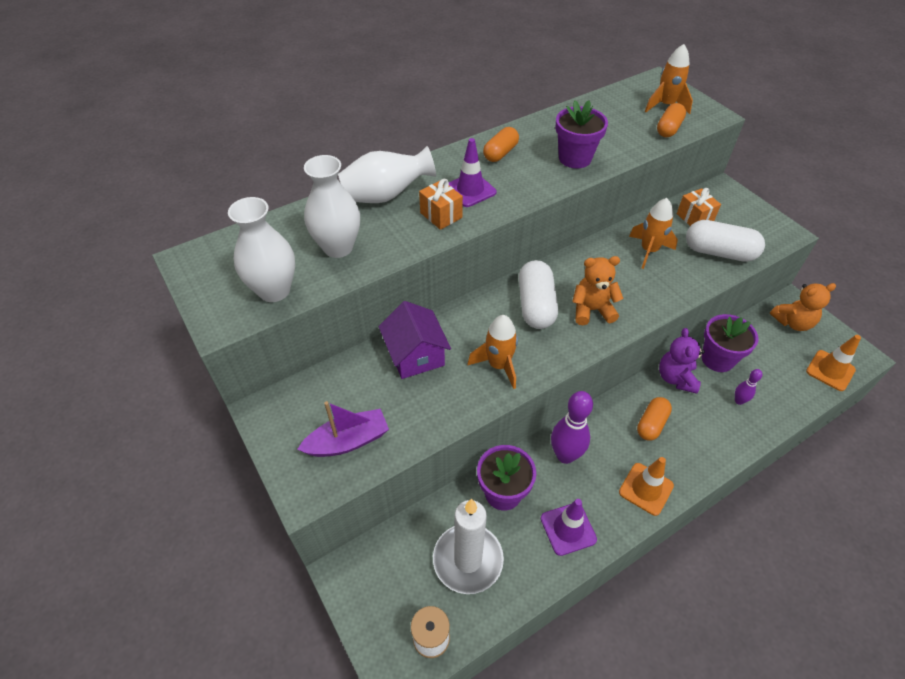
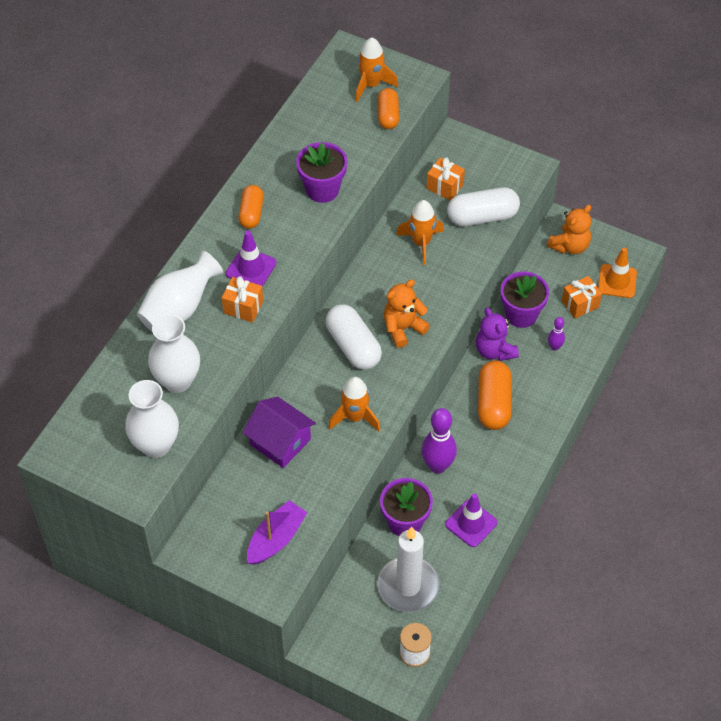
camera: 30 degrees left, 5 degrees up
orange traffic cone [619,457,674,516] -> none
orange capsule [637,397,672,441] -> orange capsule [478,361,512,430], size x1.56
none -> orange gift [562,276,602,319]

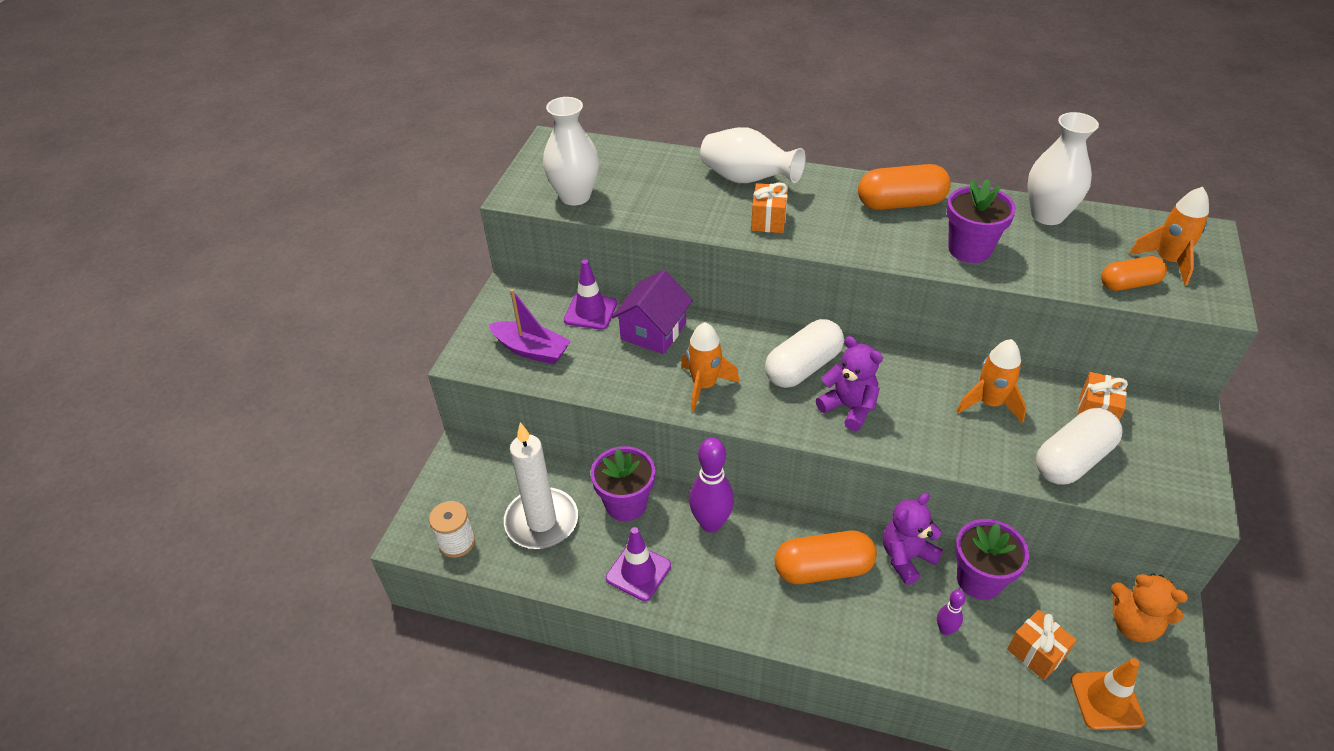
camera: 80 degrees right, 10 degrees down
white vase [148,314,200,393] -> white vase moved to [1027,112,1099,225]
purple traffic cone [226,231,276,286] -> purple traffic cone moved to [564,260,617,330]
orange capsule [238,185,264,229] -> orange capsule [858,164,951,210], size x1.56
orange teddy bear [384,280,430,348] -> purple teddy bear [816,336,883,431]
white capsule [447,187,520,226] -> white capsule turned 75 degrees clockwise [1036,408,1123,485]

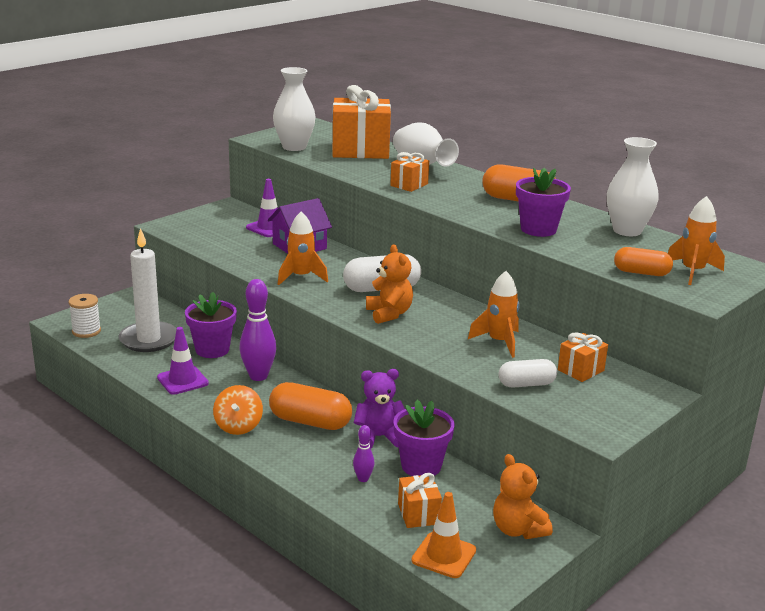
camera: 25 degrees right, 20 degrees down
purple boat [489,289,571,365] -> none
purple teddy bear [816,336,883,431] -> orange teddy bear [366,244,413,324]
white capsule [1036,408,1123,485] -> white capsule [498,359,557,388], size x0.64
none -> orange spinning top [213,385,263,435]
none -> orange gift [332,85,391,159]

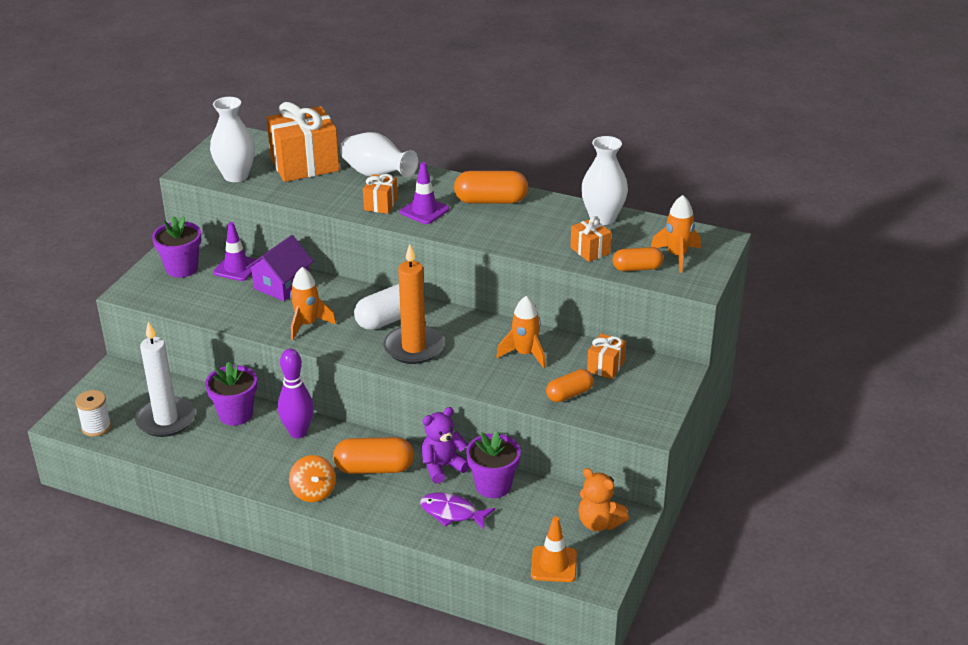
camera: 20 degrees left, 10 degrees up
purple traffic cone [157,327,209,395] -> purple traffic cone moved to [400,162,449,224]
purple bowling pin [353,425,374,482] -> purple fish [420,492,495,530]
orange teddy bear [366,244,413,324] -> orange candle [383,244,444,364]
orange gift [398,473,442,528] -> orange gift moved to [570,216,612,262]
white capsule [498,359,557,388] -> orange capsule [546,369,594,402]
purple flower pot [516,167,571,237] -> purple flower pot moved to [152,216,201,278]

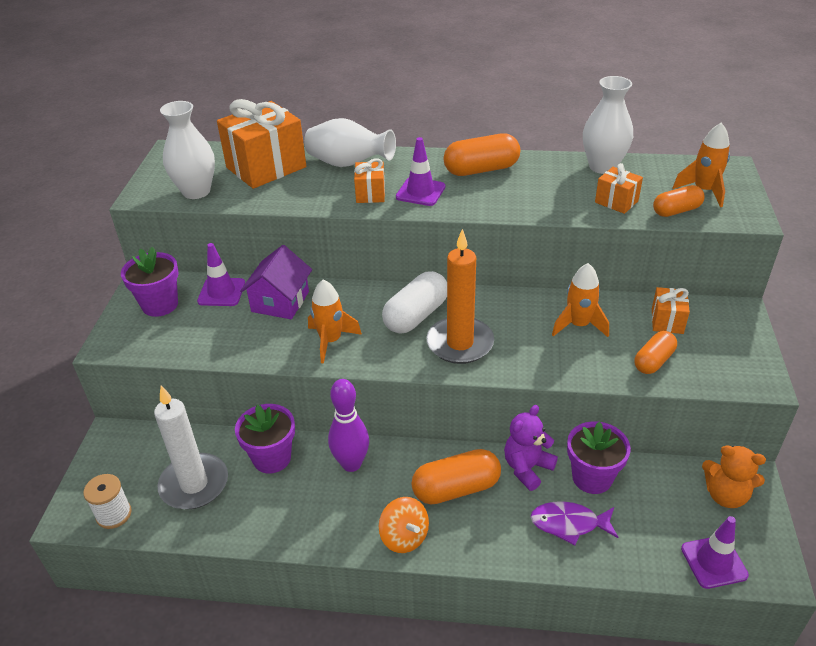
camera: 15 degrees left, 5 degrees up
orange traffic cone [531,517,577,582] -> purple traffic cone [681,516,749,589]

